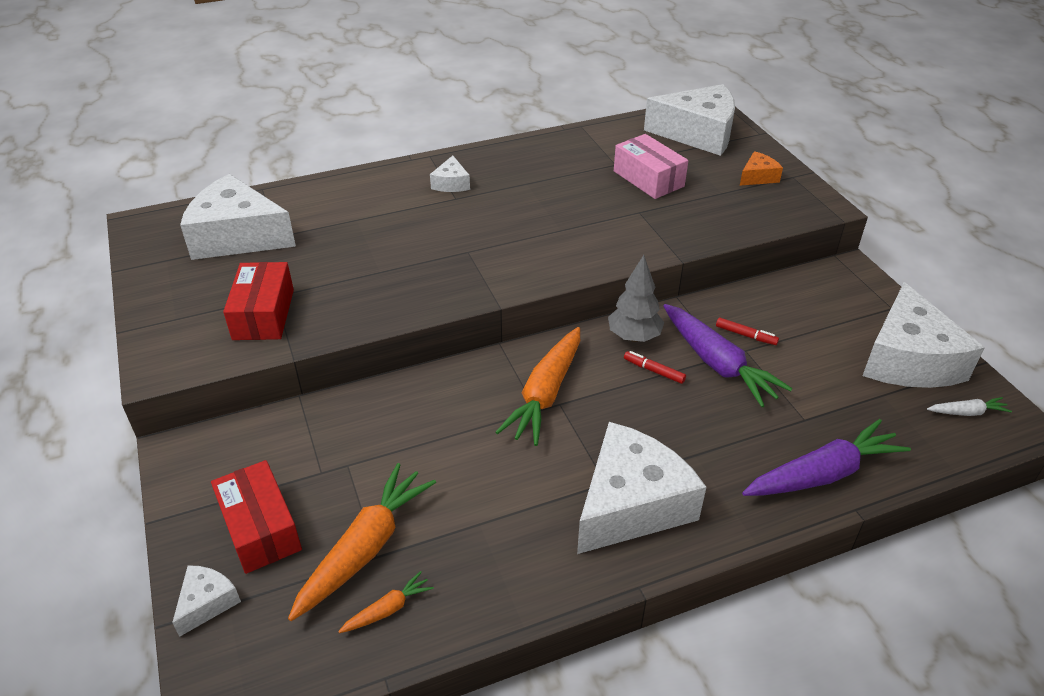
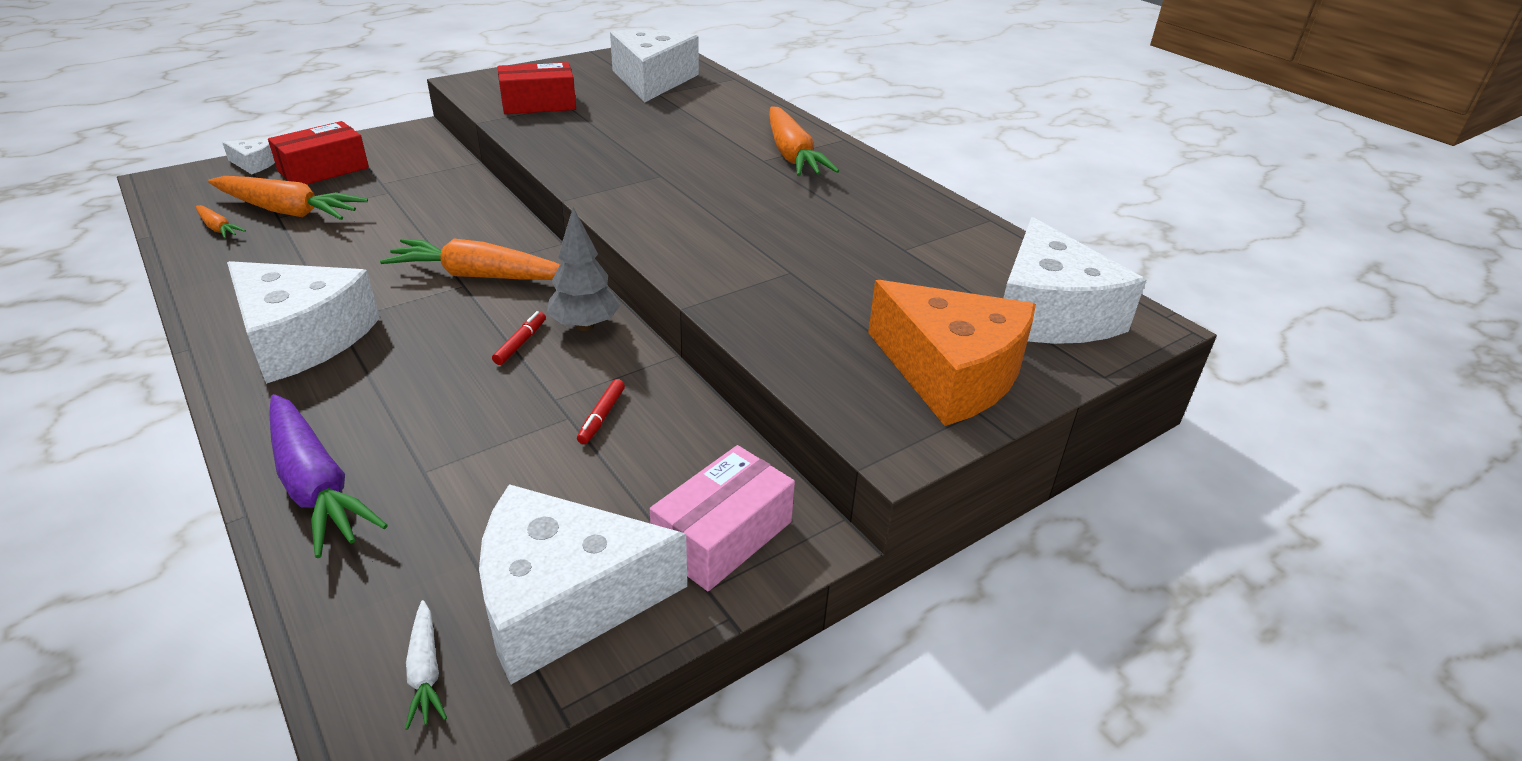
camera: 75 degrees right, 5 degrees down
white cheese [430,156,470,192] -> orange carrot [769,106,839,176]
pink box [614,134,688,199] -> pink box moved to [650,445,795,591]
purple carrot [663,304,793,407] -> none
orange cheese [740,151,783,186] -> orange cheese [868,280,1036,426], size x2.22

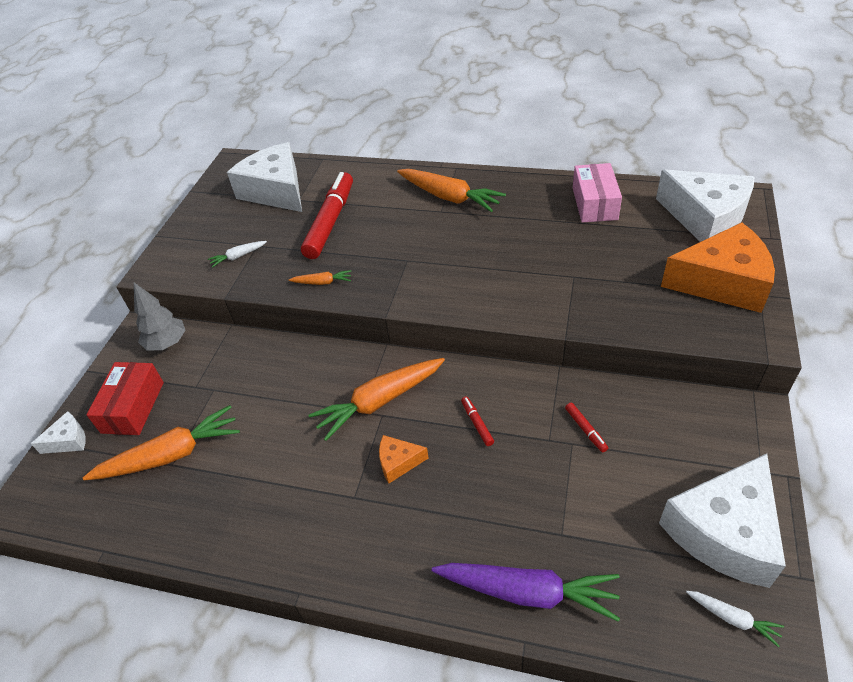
camera: 35 degrees left, 10 degrees up
orange carrot [196,205,246,239] -> orange carrot moved to [289,270,351,285]
white cheese [227,261,380,384] -> none
red box [498,62,576,114] -> white carrot [208,241,267,268]
grey tree [547,207,620,331] -> grey tree moved to [134,283,185,350]
pink box [650,445,795,591] -> pink box moved to [573,163,622,223]
none -> red marker [301,172,353,259]
none -> orange cheese [379,435,429,483]

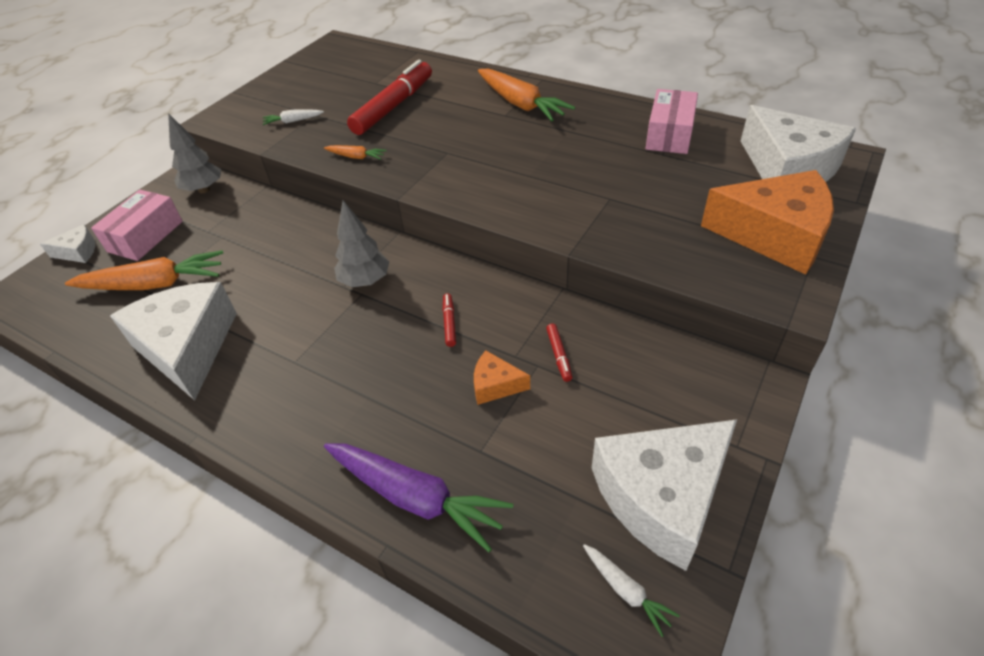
camera: 15 degrees right, 0 degrees up
red box [86,362,164,435] -> pink box [91,190,183,261]
white cheese [227,142,302,212] -> white cheese moved to [110,282,237,400]
orange carrot [308,358,445,441] -> grey tree [334,200,389,287]
orange cheese [379,435,429,483] -> orange cheese moved to [474,350,530,405]

